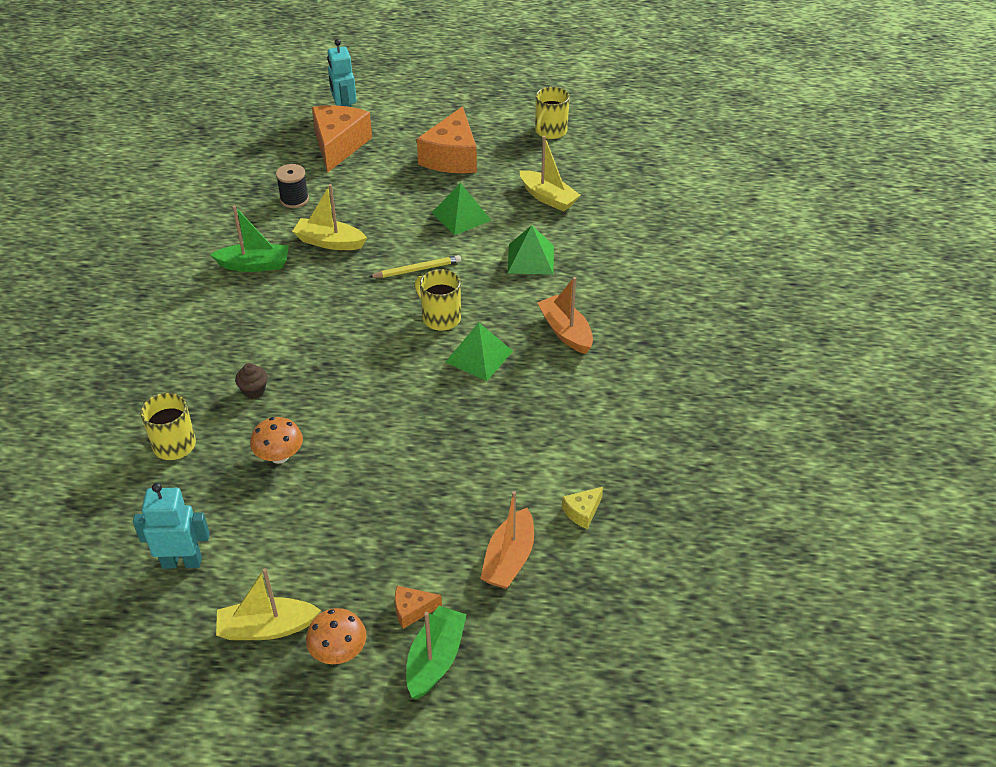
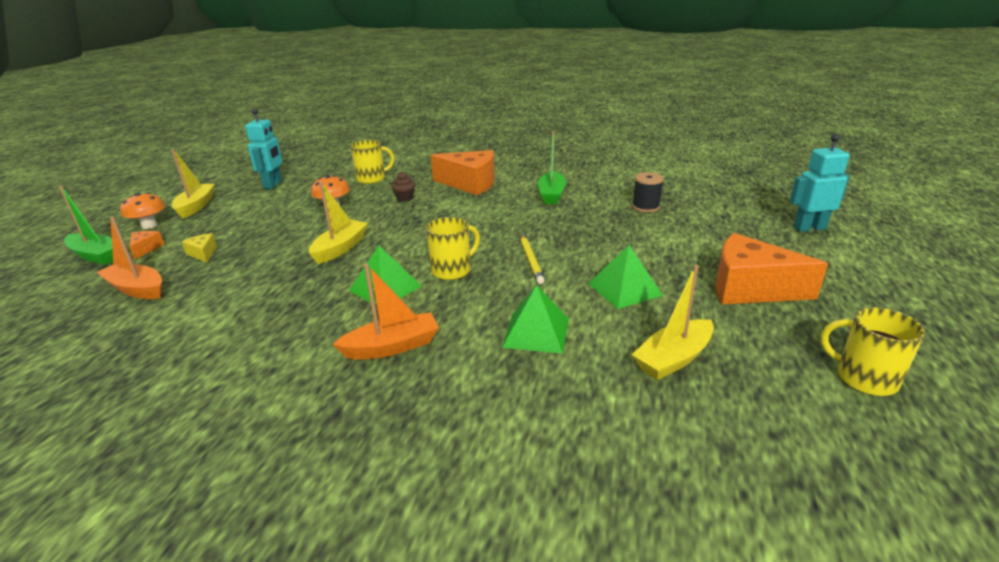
camera: 100 degrees right, 15 degrees down
yellow boat [292,184,367,250] -> yellow boat moved to [309,182,368,264]
orange cheese [312,105,372,172] -> orange cheese moved to [431,150,495,195]
yellow cheese [562,487,603,529] -> yellow cheese moved to [182,233,217,262]

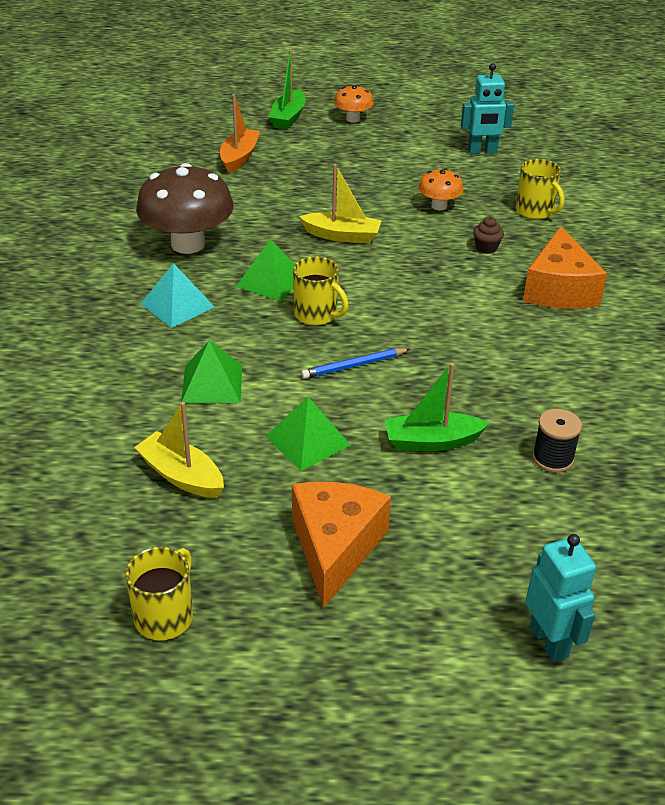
camera: 75 degrees right, 10 degrees up
orange cheese [129,231,165,260] -> none
yellow boat [171,148,215,219] -> none
yellow cheese [182,233,217,262] -> none
orange boat [333,264,439,360] -> turquoise pyramid [141,263,214,328]
yellow pencil [520,235,545,284] -> blue pencil [301,348,410,379]
green boat [538,131,566,204] -> green boat moved to [385,363,489,451]
none -> brown mushroom [136,163,234,254]

